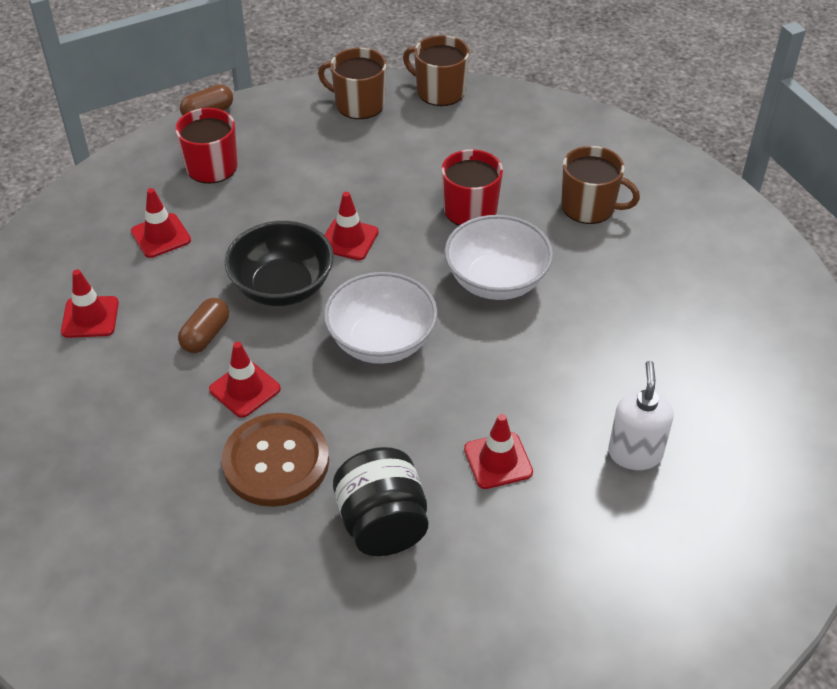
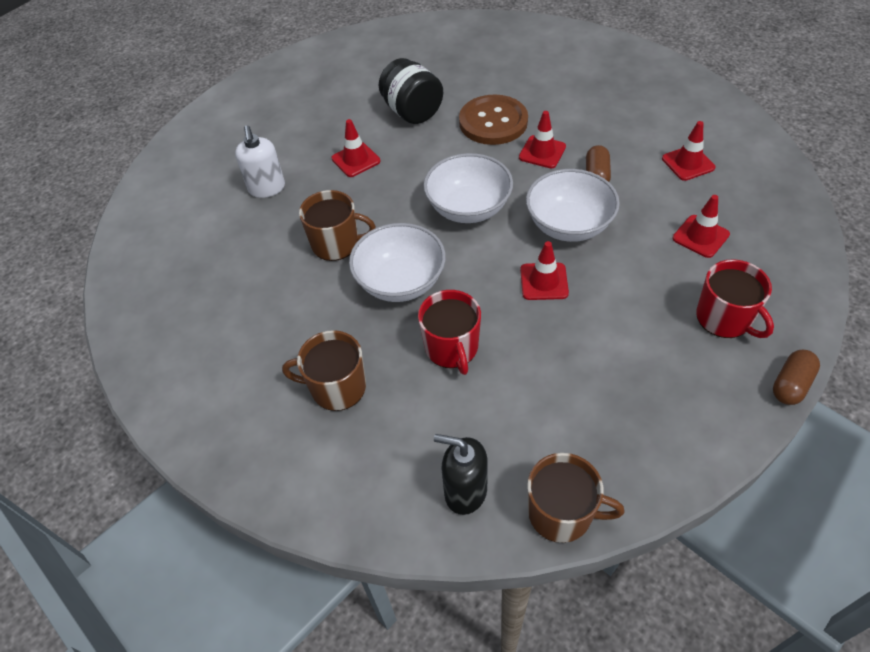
camera: 165 degrees right, 5 degrees up
black bowl [224,221,334,306] -> white bowl [526,169,620,242]
brown mug [318,48,387,119] -> brown mug moved to [299,190,376,261]
none -> black soap dispenser [434,434,488,515]

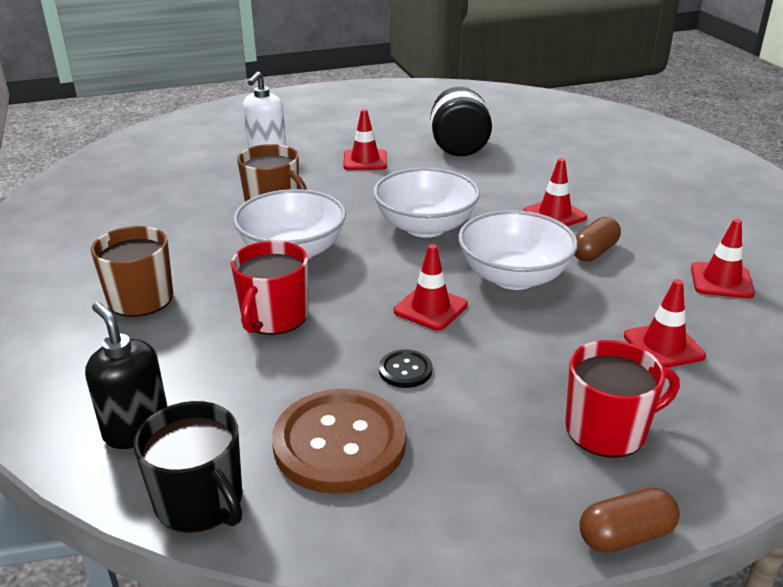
camera: 30 degrees right, 20 degrees down
brown button [459,94,528,145] -> brown button moved to [272,389,406,494]
brown mug [527,453,624,543] -> black mug [133,401,242,533]
red mug [696,259,774,338] -> red mug turned 105 degrees counterclockwise [565,340,680,458]
none -> black button [379,349,432,388]

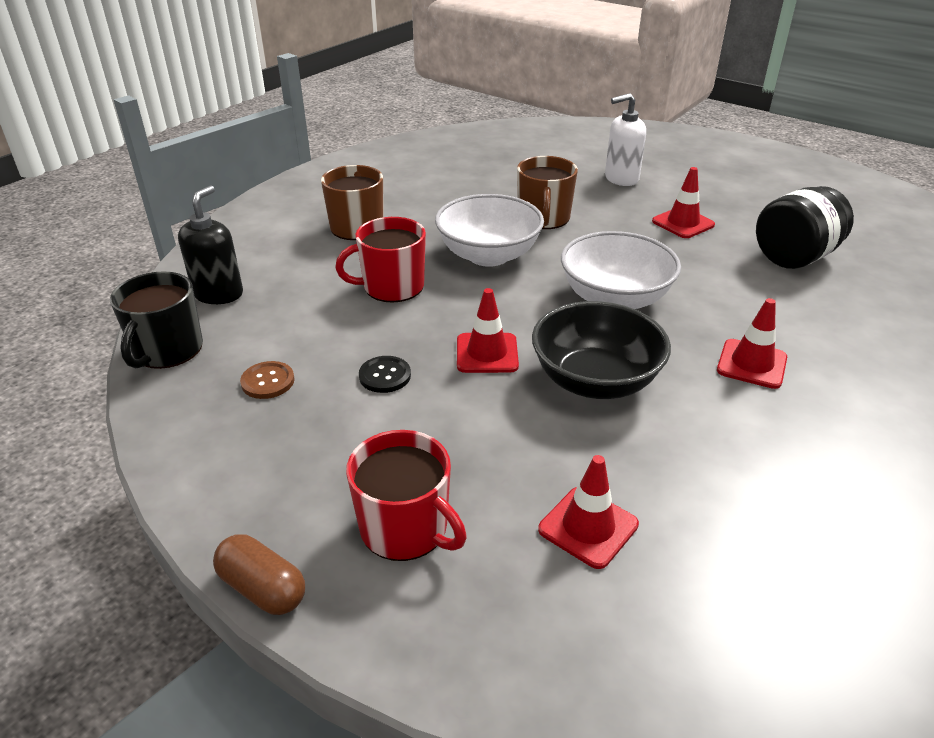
camera: 55 degrees right, 5 degrees up
brown button [272,389,406,494] -> brown button [240,361,295,399], size x0.45
white bowl [458,210,578,290] -> black bowl [532,301,671,399]
brown capsule [574,217,621,262] -> none
red traffic cone [691,219,755,299] -> none

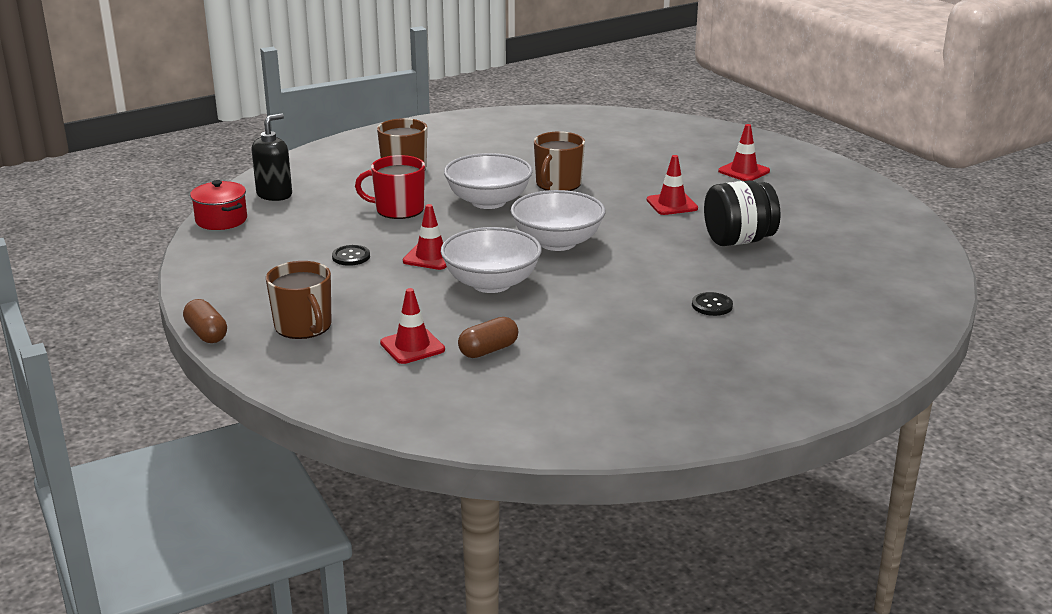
camera: 20 degrees right, 10 degrees down
black mug [110,271,203,369] -> red pot [190,180,247,230]
brown button [240,361,295,399] -> none
red mug [346,430,467,561] -> brown mug [266,261,331,339]
black bowl [532,301,671,399] -> white bowl [441,227,542,293]
white soap dispenser [605,93,646,186] -> none
red traffic cone [717,298,787,389] -> red traffic cone moved to [718,124,770,181]
none -> brown capsule [458,317,518,358]
none -> black button [692,292,733,316]

